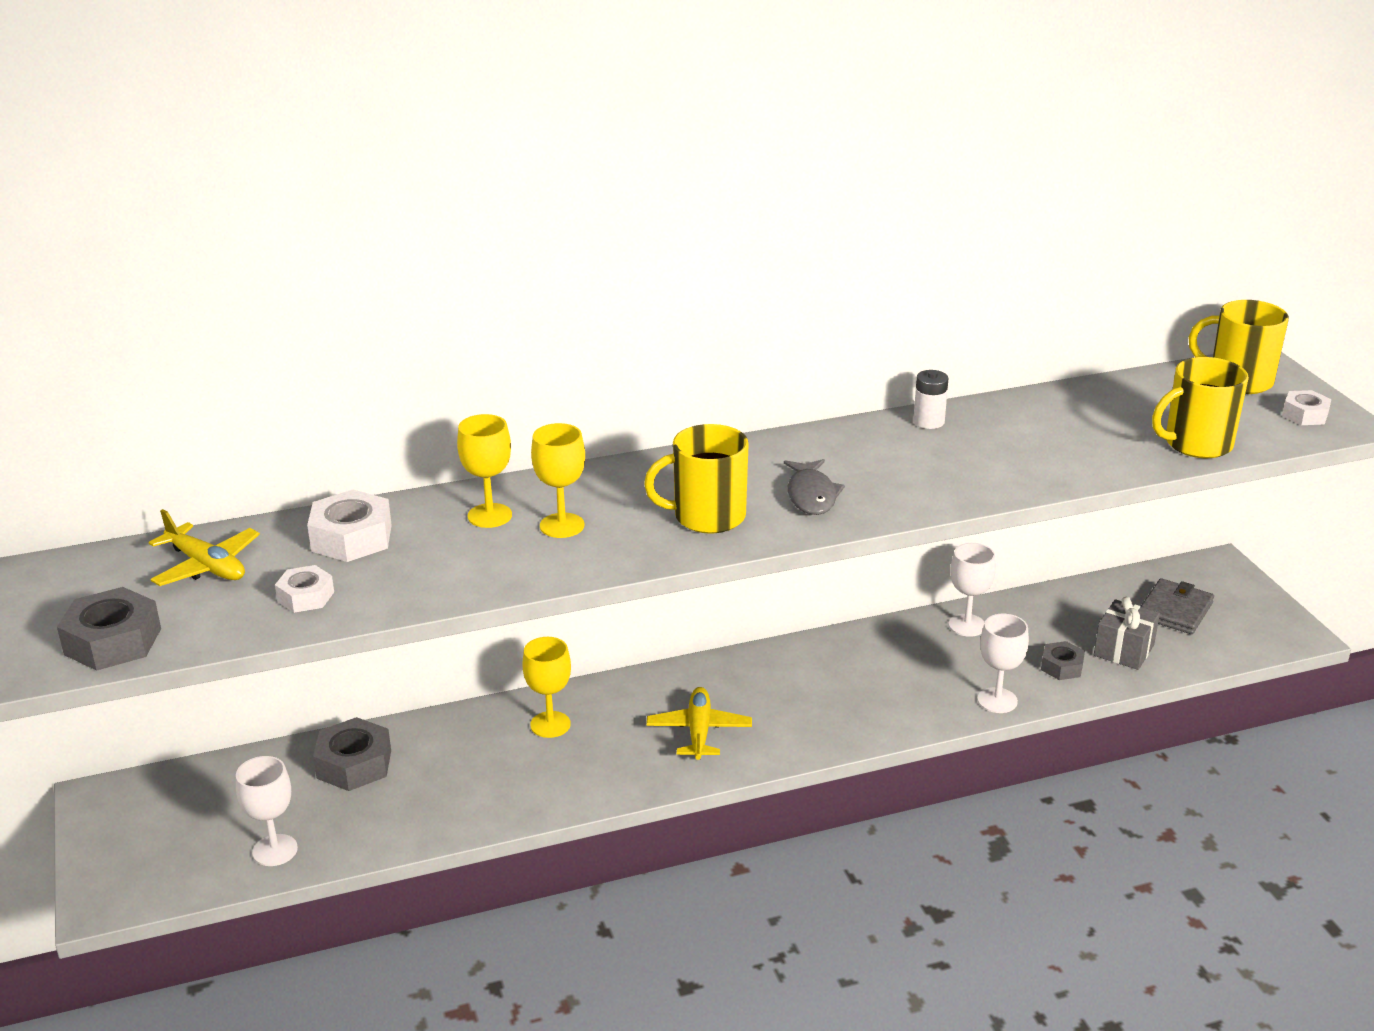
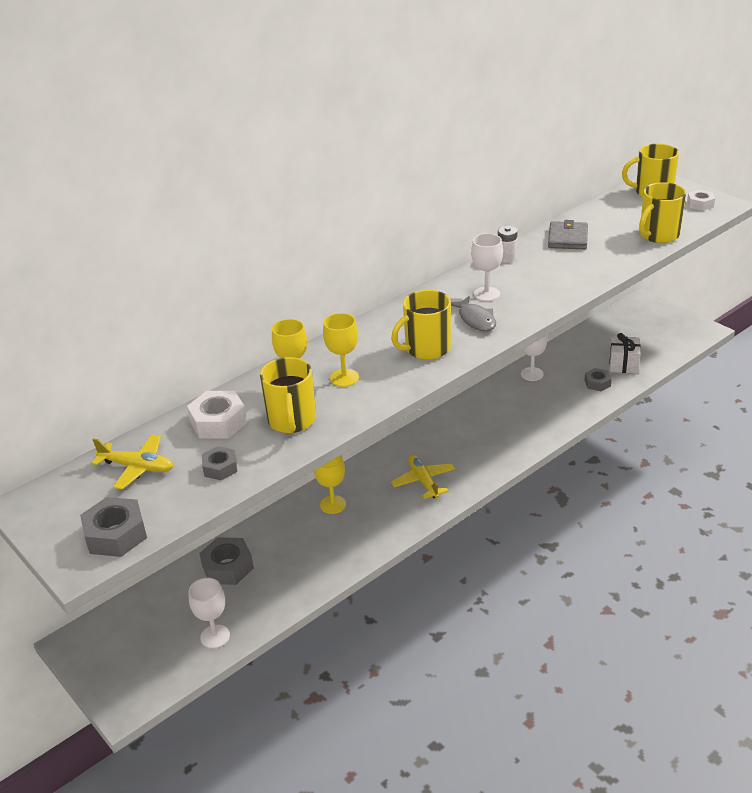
camera: 20 degrees left, 5 degrees up
white nut [275,565,334,613] -> grey nut [202,446,237,480]
white goblet [978,614,1029,713] -> white goblet moved to [471,233,503,301]
grey gift [1094,597,1160,670] -> white gift [609,333,640,373]
grey wallet [1141,578,1214,634] -> grey wallet moved to [548,220,588,249]
none -> yellow mug [260,357,316,433]

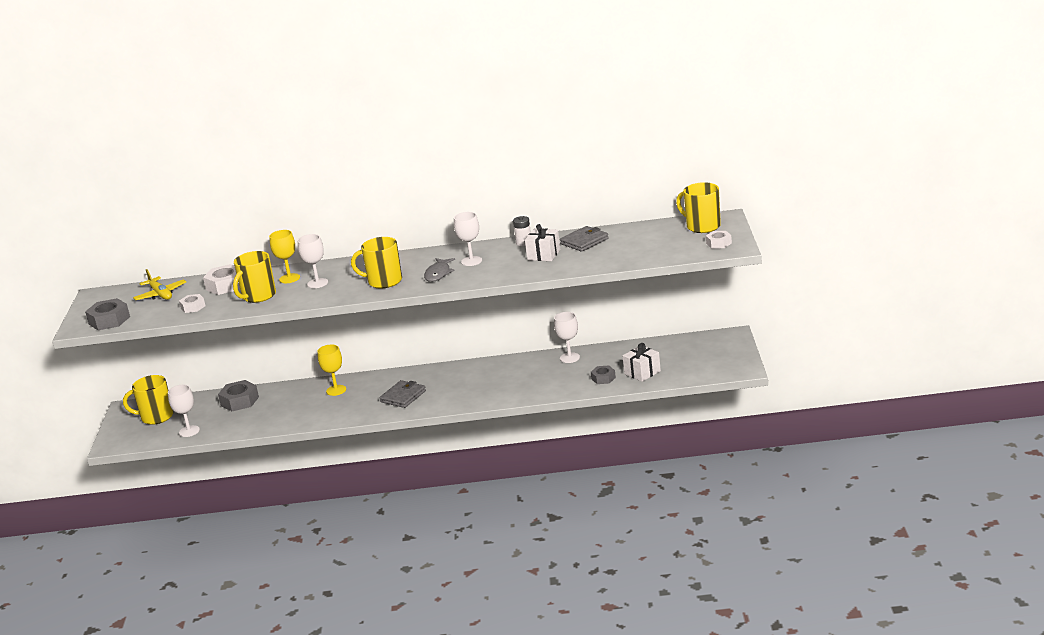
camera: 40 degrees right, 10 degrees down
grey nut [202,446,237,480] -> white nut [179,294,205,313]
yellow goblet [323,313,359,387] -> white goblet [298,234,328,288]
yellow plane [391,454,455,499] -> grey wallet [380,380,426,408]
yellow mug [639,182,686,243] -> yellow mug moved to [123,375,173,425]
none -> white gift [525,224,560,261]

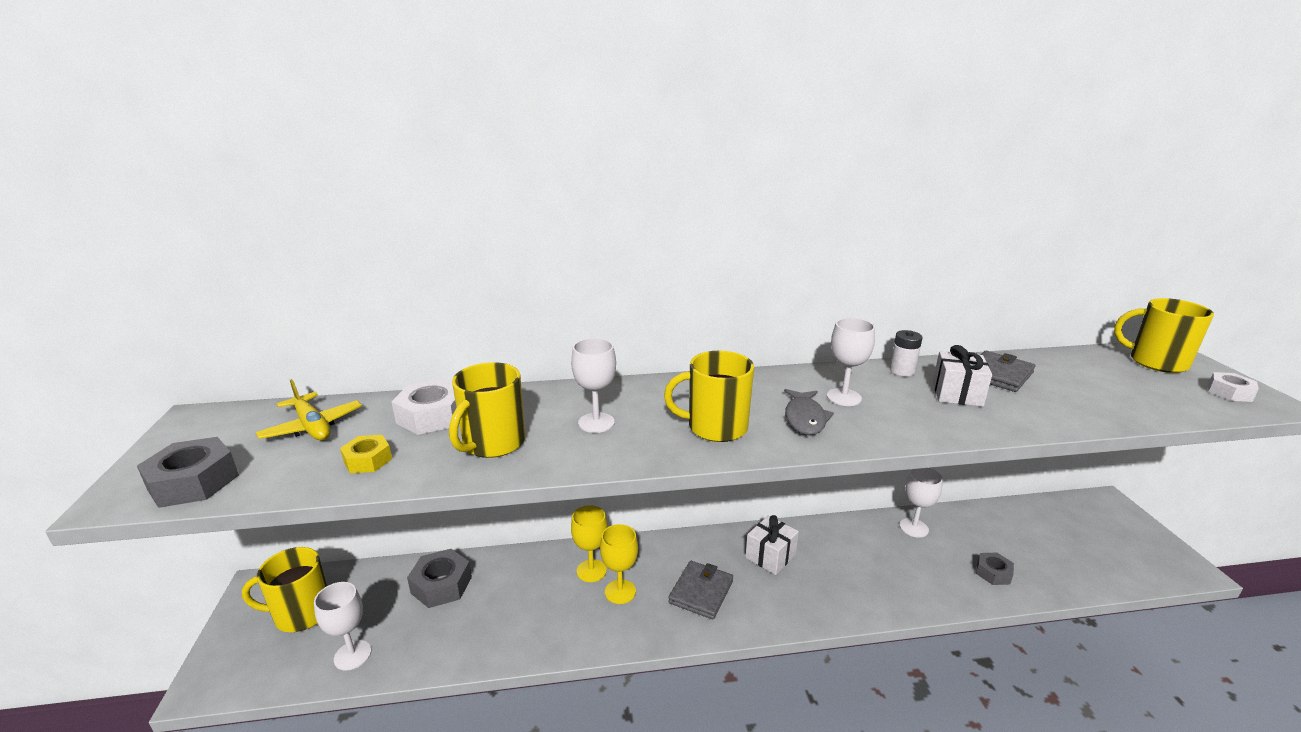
camera: 10 degrees left, 0 degrees up
white nut [179,294,205,313] -> yellow nut [340,435,392,473]
yellow goblet [269,230,300,283] -> yellow goblet moved to [600,524,638,604]
white gift [623,343,661,382] -> white gift moved to [745,515,799,575]

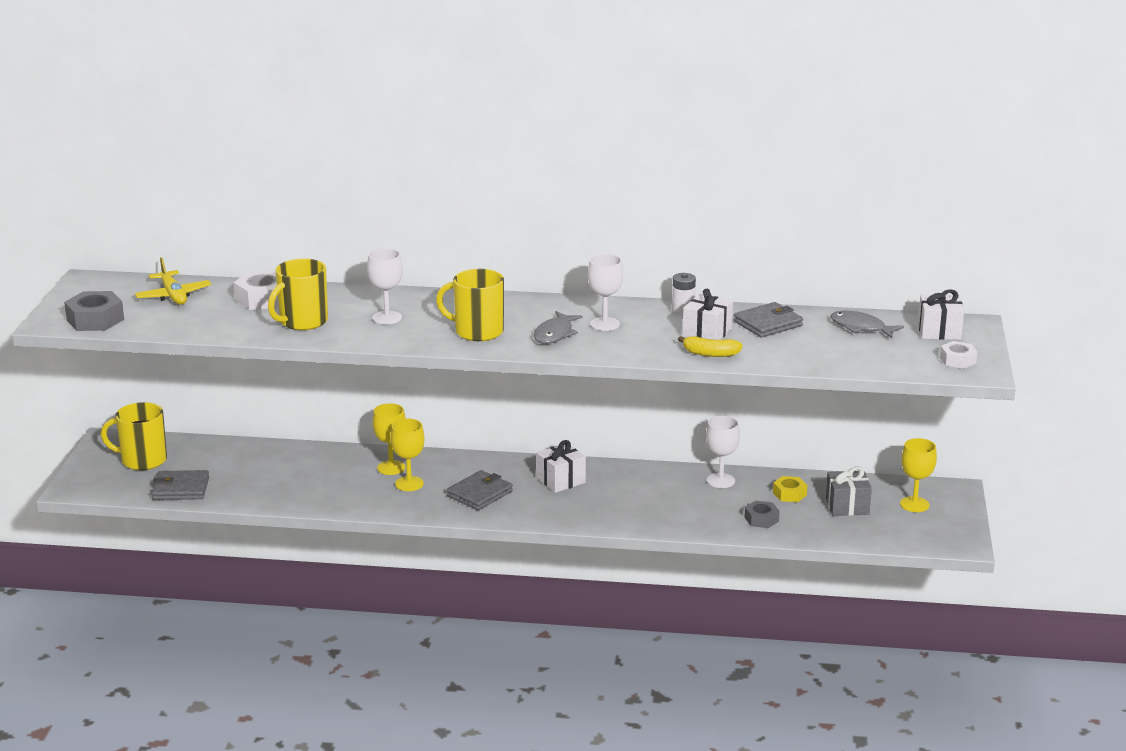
camera: 15 degrees right, 0 degrees up
white goblet [314,582,371,671] -> grey wallet [151,470,209,500]
yellow nut [340,435,392,473] -> yellow nut moved to [773,476,807,502]
grey nut [407,549,472,608] -> none
yellow mug [1114,298,1214,373] -> white gift [918,289,964,340]
none -> yellow banana [678,336,743,357]
none -> grey gift [826,467,872,516]
none -> grey fish [830,311,904,338]
none -> yellow goblet [900,438,937,512]

